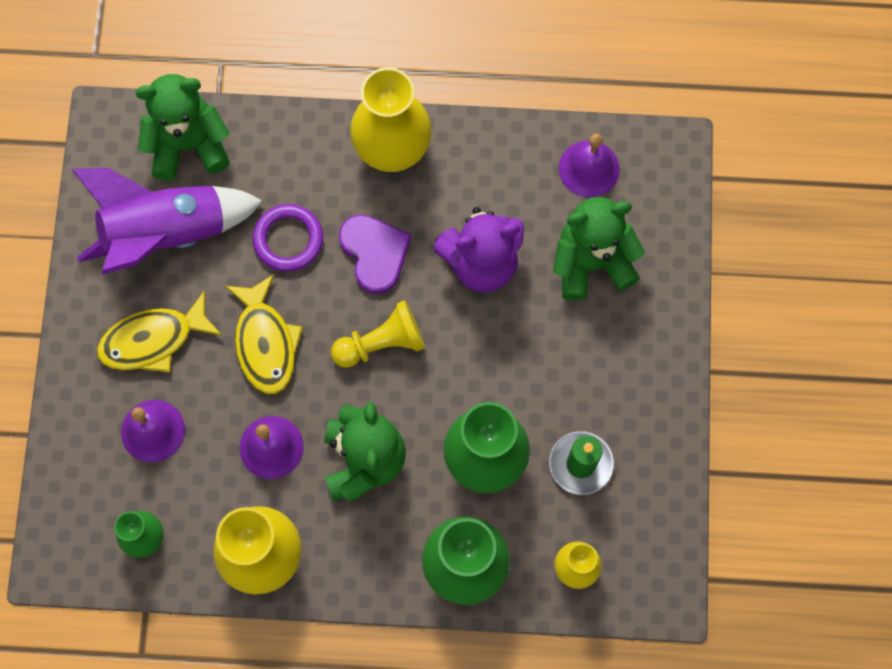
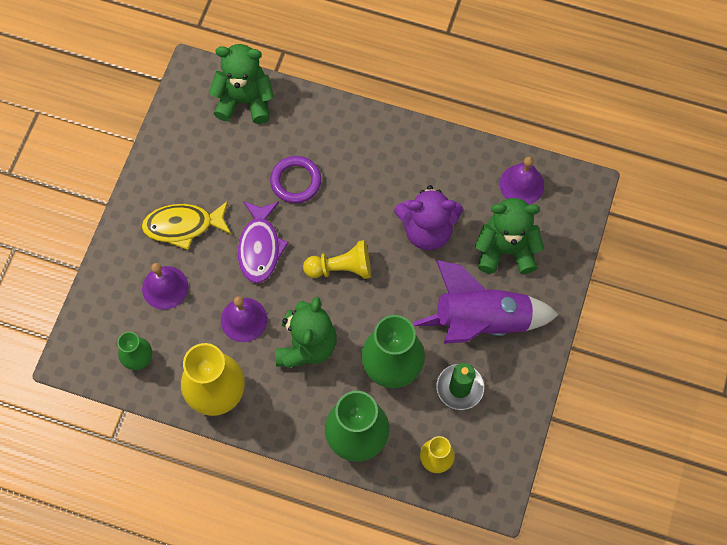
camera: 15 degrees right, 5 degrees down
purple rocket [72,168,263,275] -> purple rocket moved to [413,260,559,344]
yellow fish [225,274,303,394] -> purple fish [238,201,289,283]
purple heart [339,214,412,294] -> none
yellow vase [350,67,432,172] -> none

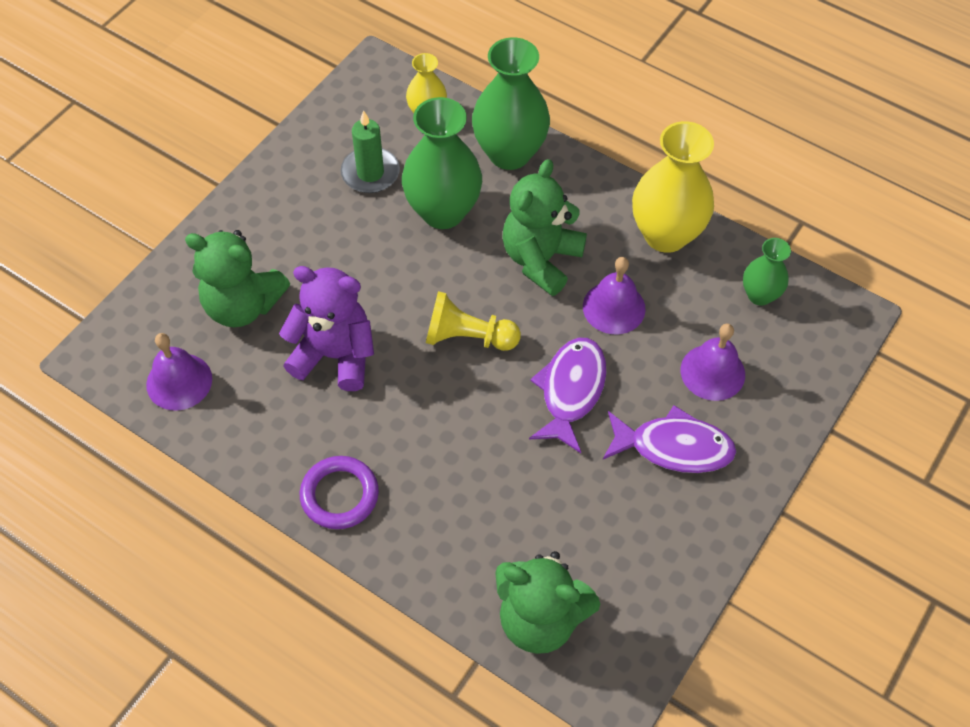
camera: 165 degrees left, 10 degrees down
yellow fish [142,201,231,250] -> purple fish [603,405,736,473]
purple ring [270,156,321,203] -> purple ring moved to [300,456,379,529]
purple rocket [413,260,559,344] -> none

